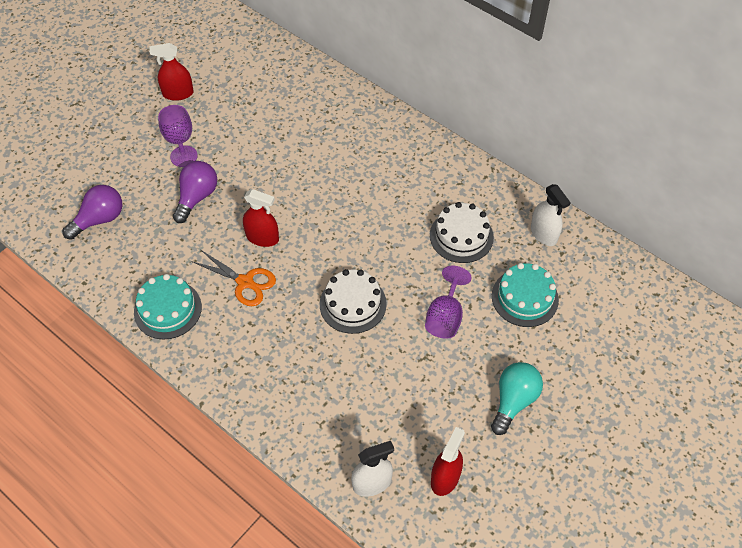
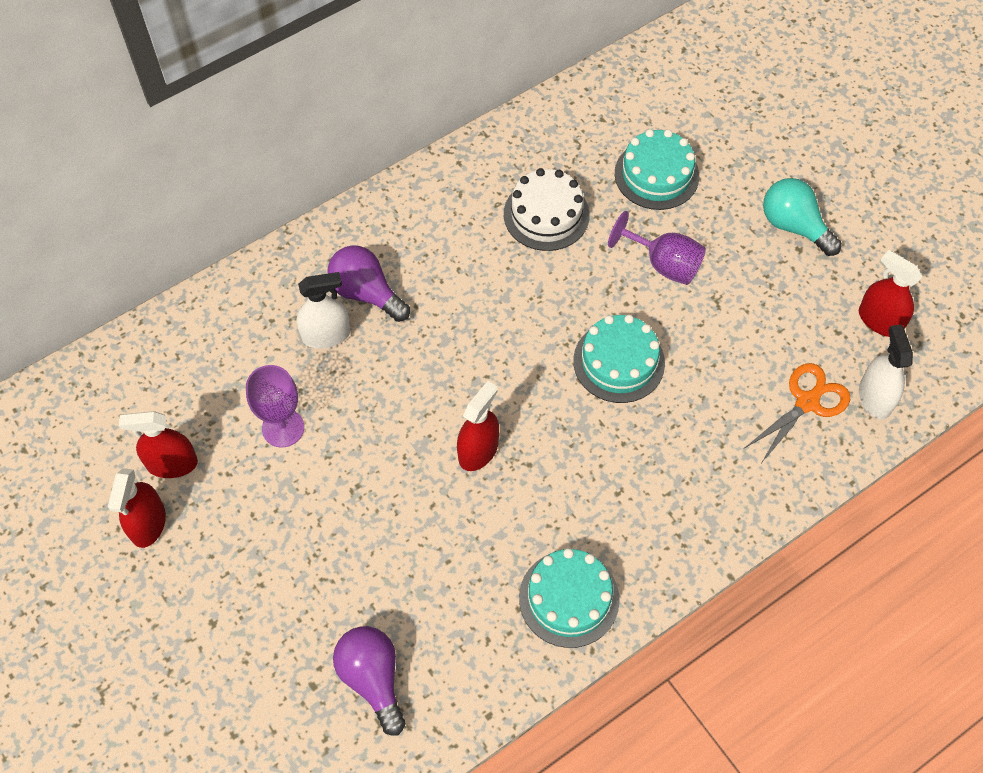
camera: 75 degrees left, 5 degrees up
purple goblet [158,105,198,167] -> purple goblet moved to [246,365,304,448]
purple light bulb [173,161,217,223] -> purple light bulb moved to [328,245,410,322]
orange scissors [191,250,276,306] -> orange scissors moved to [745,363,850,462]
white cake [320,269,387,334] -> turquoise cake [573,315,665,403]
white spray bottle [531,184,571,246] -> white spray bottle moved to [297,272,350,349]
none -> red spray bottle [119,411,198,478]

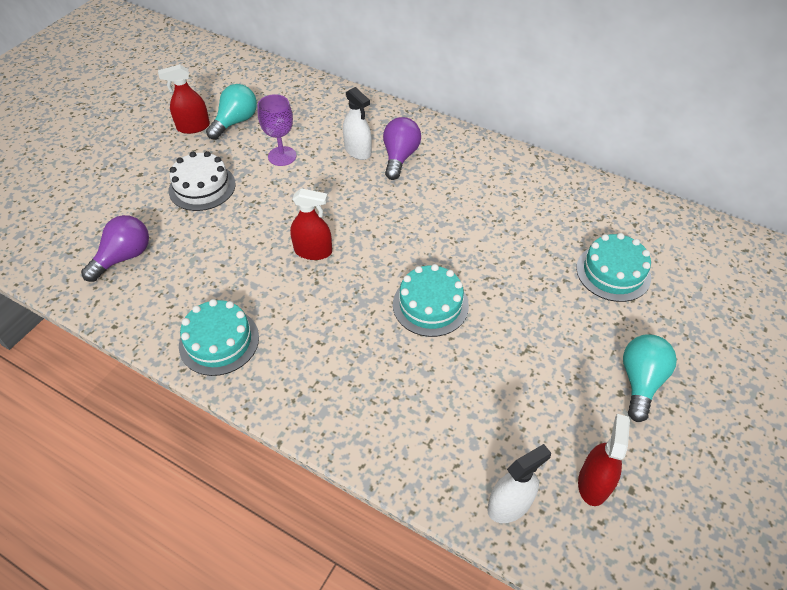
camera: 65 degrees right, 10 degrees down
red spray bottle [119,411,198,478] -> turquoise light bulb [206,84,257,140]
white cake [504,168,590,251] -> white cake moved to [169,151,236,211]
purple goblet [608,211,706,285] -> none
orange scissors [745,363,850,462] -> none

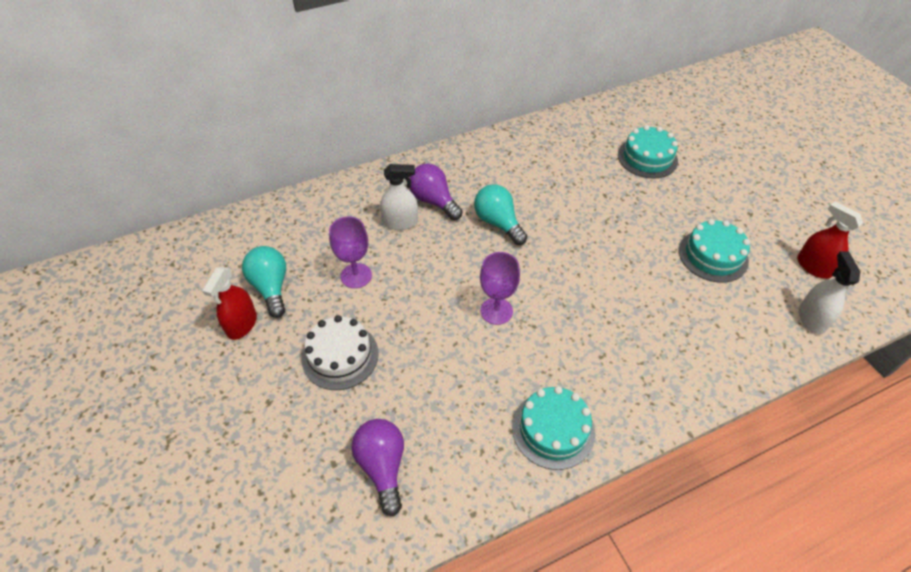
camera: 55 degrees left, 0 degrees up
red spray bottle [290,188,332,260] -> purple goblet [480,252,520,325]
turquoise cake [393,264,469,337] -> turquoise cake moved to [679,219,750,283]
turquoise light bulb [623,334,677,422] -> turquoise light bulb moved to [474,184,527,245]

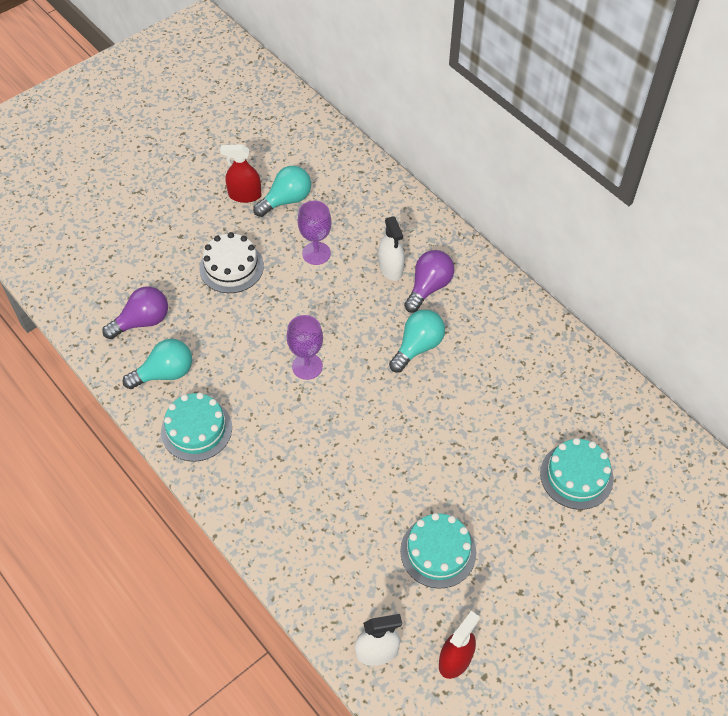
camera: 75 degrees right, 5 degrees up
none -> turquoise light bulb [123,339,192,389]

